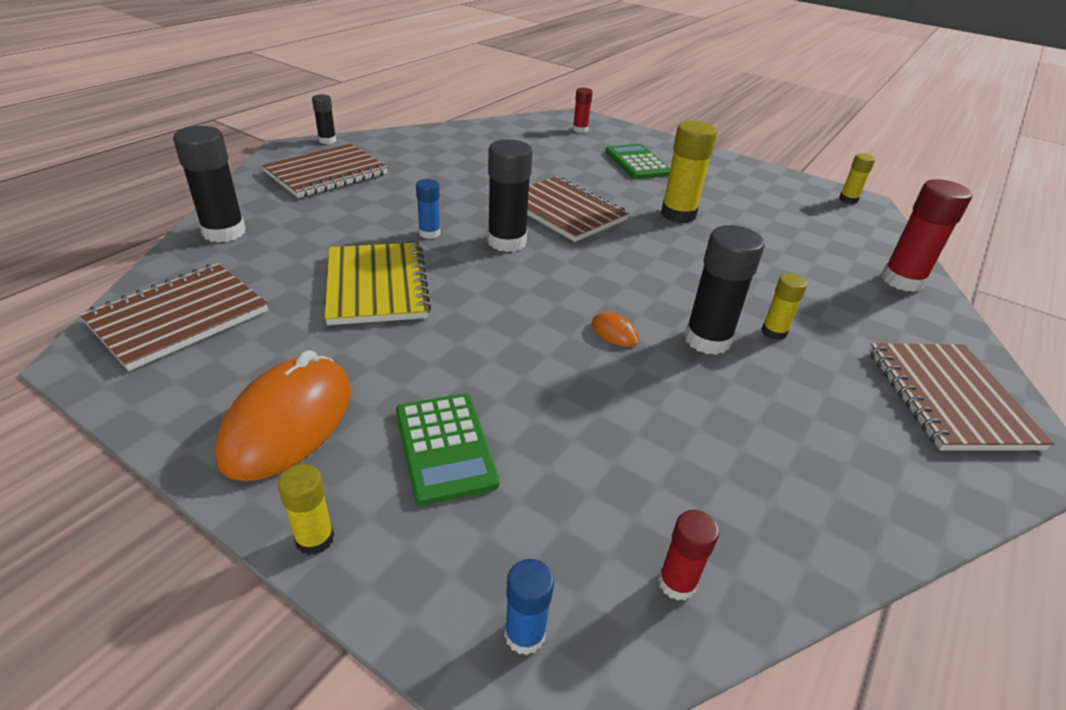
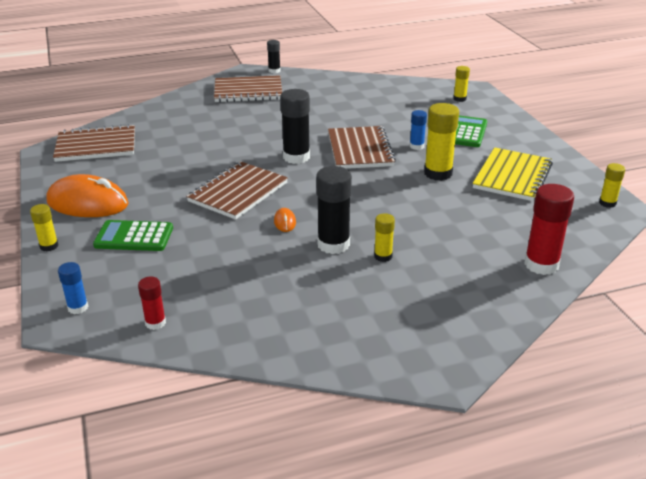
camera: 40 degrees right, 5 degrees down
black glue stick [173,126,246,243] -> none
orange mouse [215,350,351,481] -> orange mouse turned 45 degrees clockwise [46,174,129,217]
yellow notebook [325,243,431,325] -> yellow notebook moved to [472,147,553,201]
green calculator [396,394,500,506] -> green calculator turned 75 degrees clockwise [93,220,173,251]
blue glue stick [416,179,440,239] -> blue glue stick moved to [410,110,427,150]
red glue stick [573,88,593,133] -> yellow glue stick [453,66,470,102]
brown notebook [869,343,1054,450] -> brown notebook moved to [186,161,288,220]

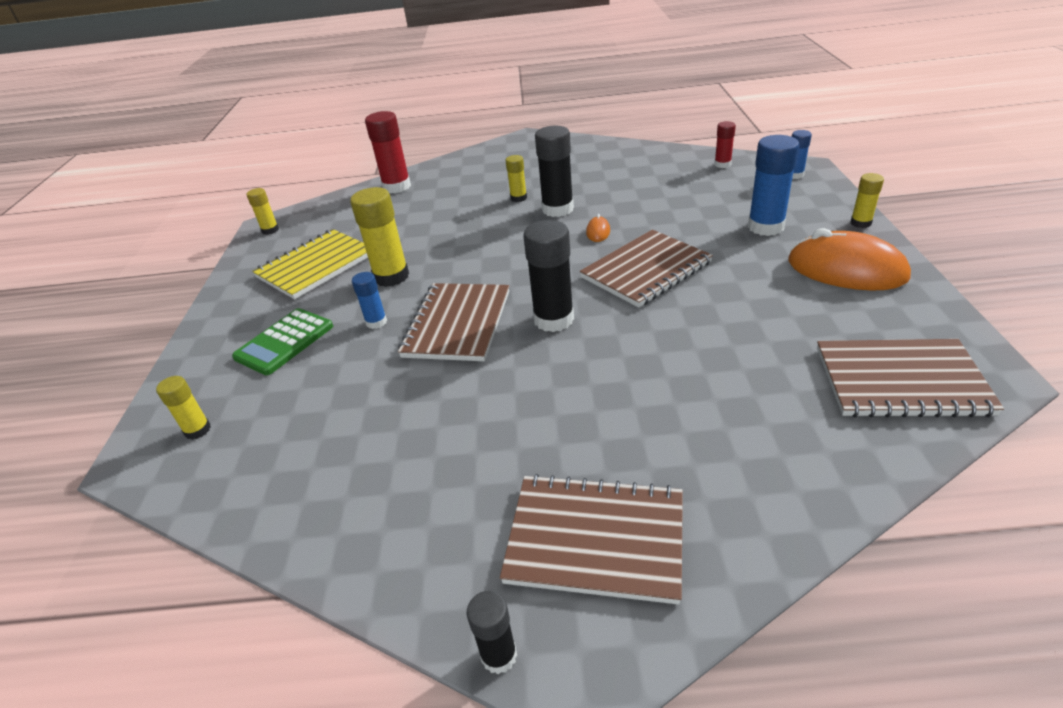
camera: 160 degrees left, 5 degrees up
green calculator [93,220,173,251] -> blue glue stick [748,135,799,236]

